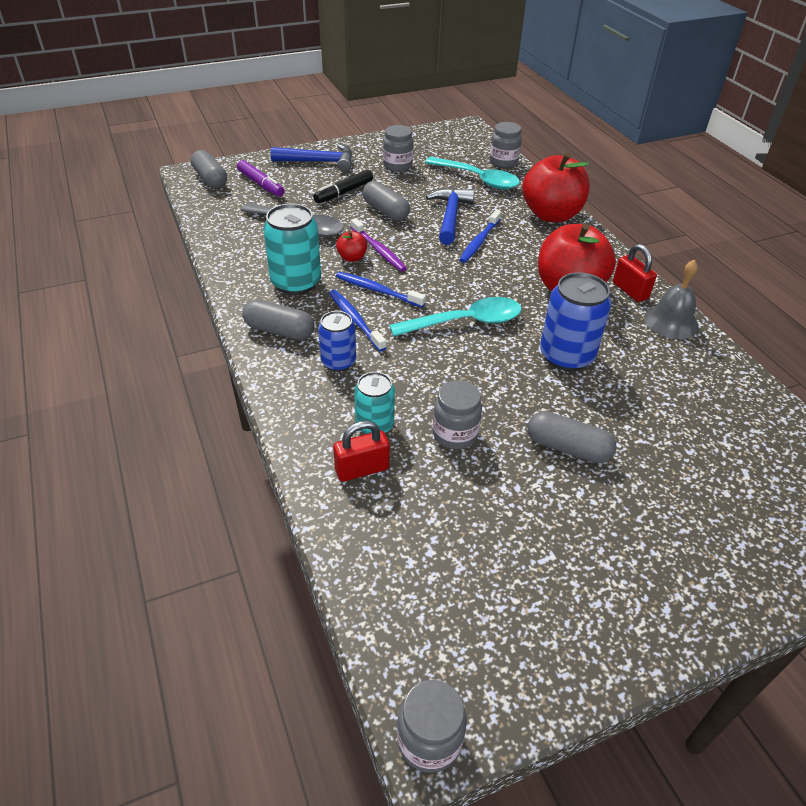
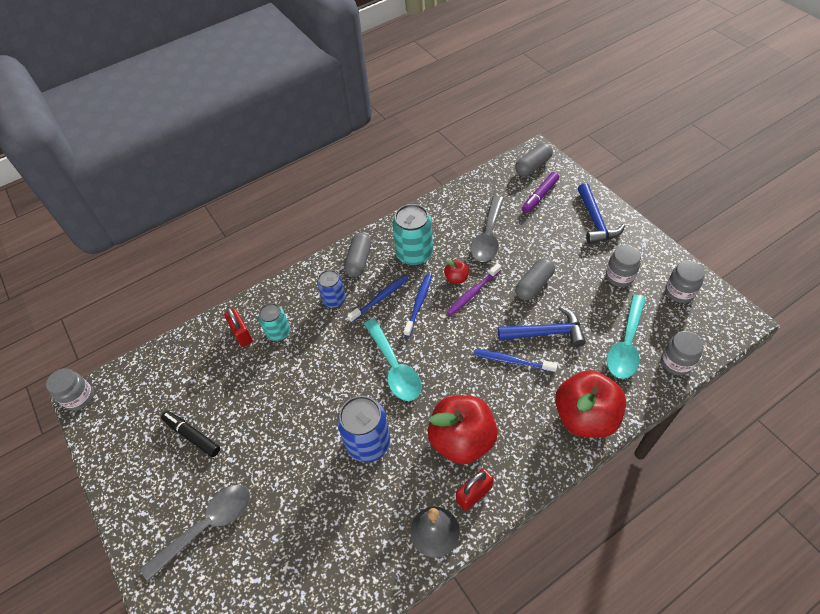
camera: 85 degrees right, 10 degrees up
black marker [313,169,373,203] -> black marker moved to [161,411,220,457]
grey jar [433,380,482,449] -> grey jar moved to [665,260,705,303]
grey capsule [527,411,617,463] -> none
none -> grey spoon [140,485,250,581]

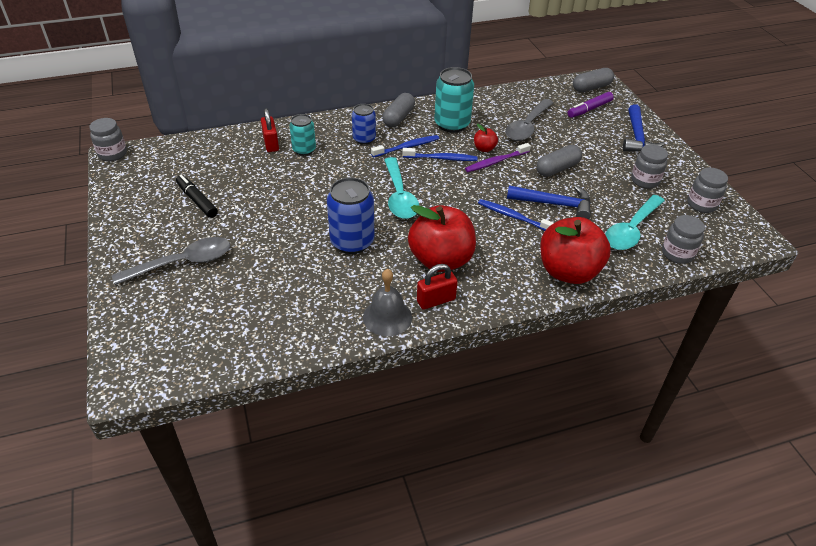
camera: 10 degrees right, 10 degrees down
blue toothbrush [404,273,432,337] -> blue toothbrush turned 60 degrees clockwise [402,148,478,161]

